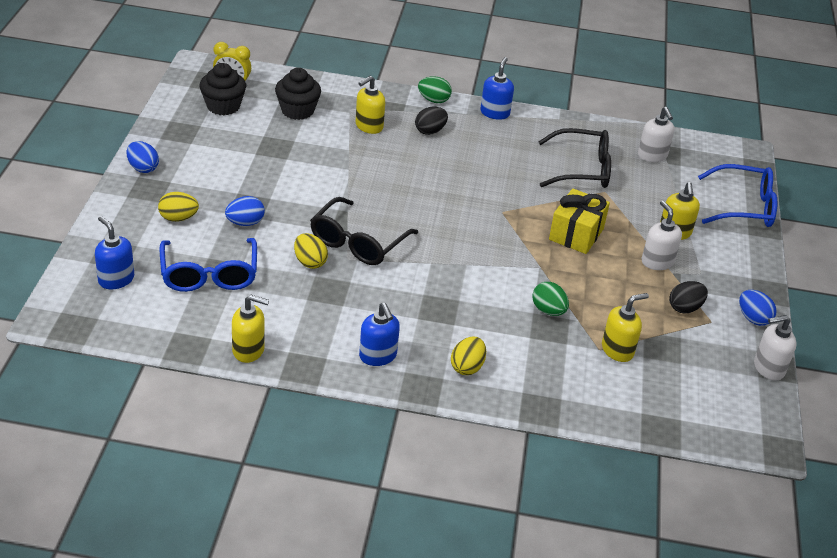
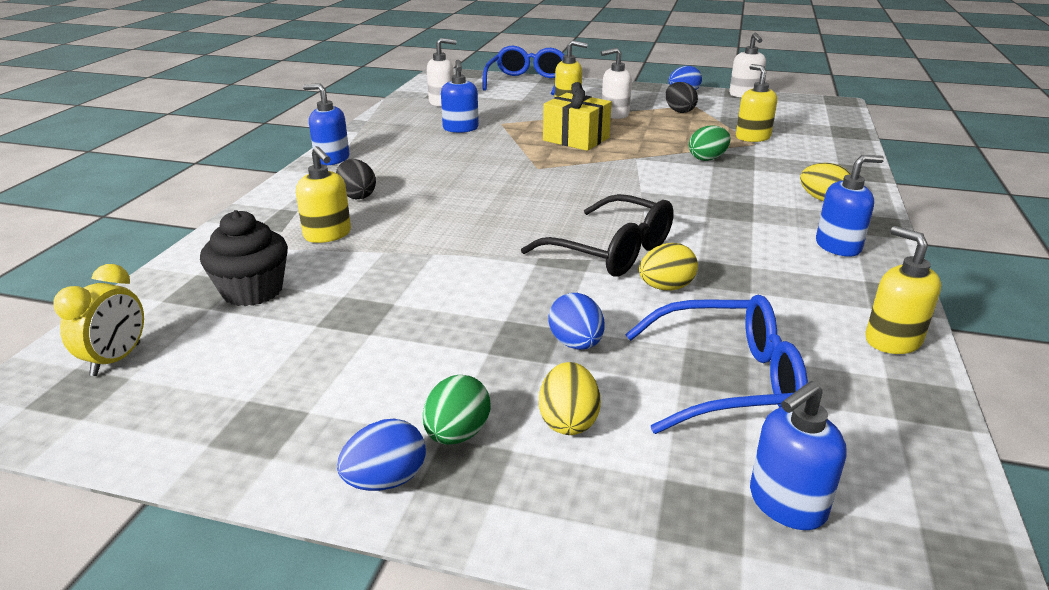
camera: 80 degrees left, 10 degrees down
black cupcake [200,63,246,115] -> none
yellow soap dispenser [232,295,269,363] -> yellow soap dispenser turned 45 degrees counterclockwise [866,226,941,354]
green egg [418,76,452,103] -> green egg moved to [423,375,491,445]
black glasses [538,128,611,188] -> blue soap dispenser [441,60,479,133]

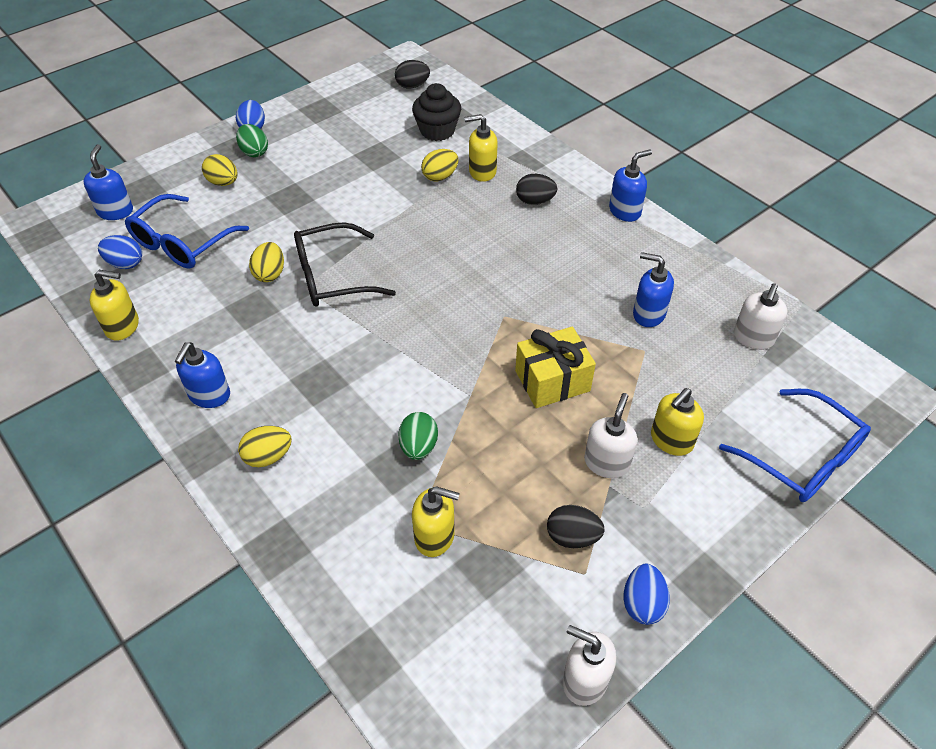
camera: 125 degrees right, 20 degrees up
yellow clock [53,264,144,376] -> black egg [395,60,430,89]
blue egg [548,293,605,350] -> blue egg moved to [98,235,142,269]
none -> yellow egg [421,149,458,182]

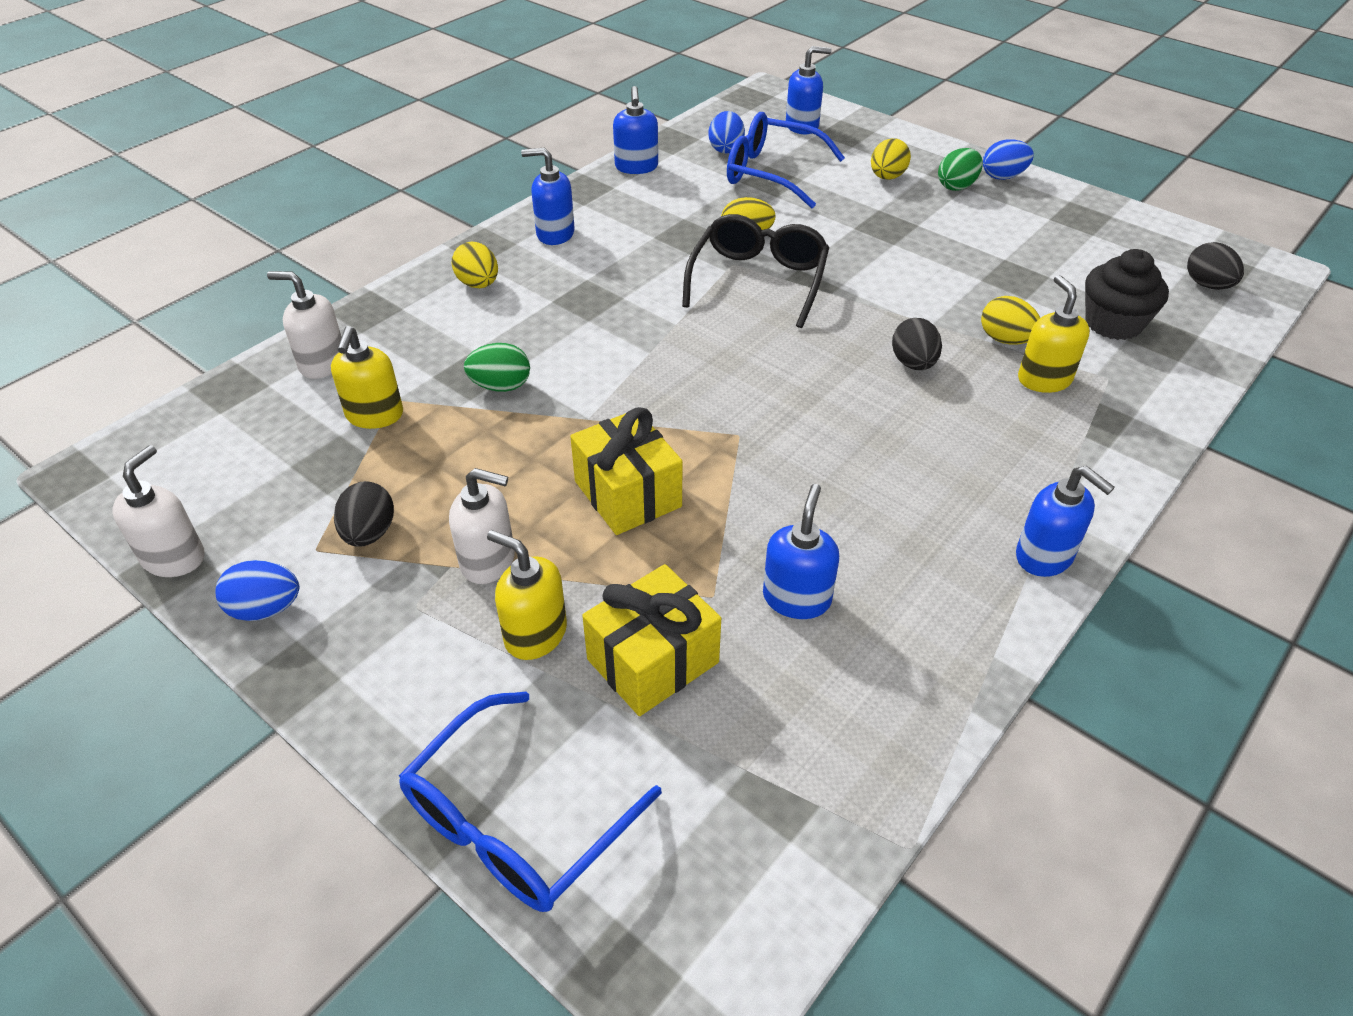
camera: 80 degrees right, 5 degrees down
yellow soap dispenser [90,270,139,341] -> blue soap dispenser [613,86,658,174]
black glasses [294,222,396,307] -> black glasses turned 45 degrees clockwise [682,214,829,328]
black egg [516,174,557,205] -> black egg moved to [892,318,942,370]
white soap dispenser [734,283,787,350] -> white soap dispenser moved to [267,271,342,379]
none -> yellow gift [582,564,721,716]

